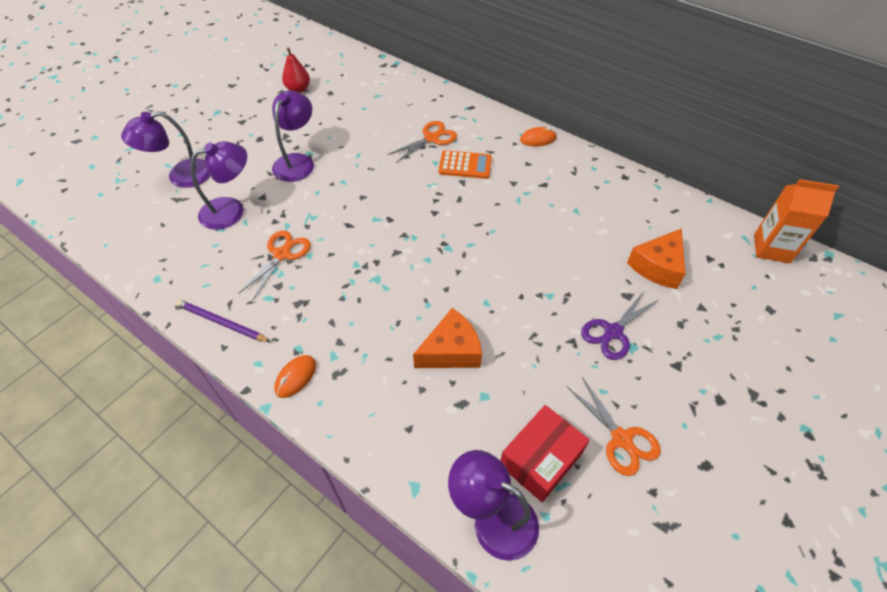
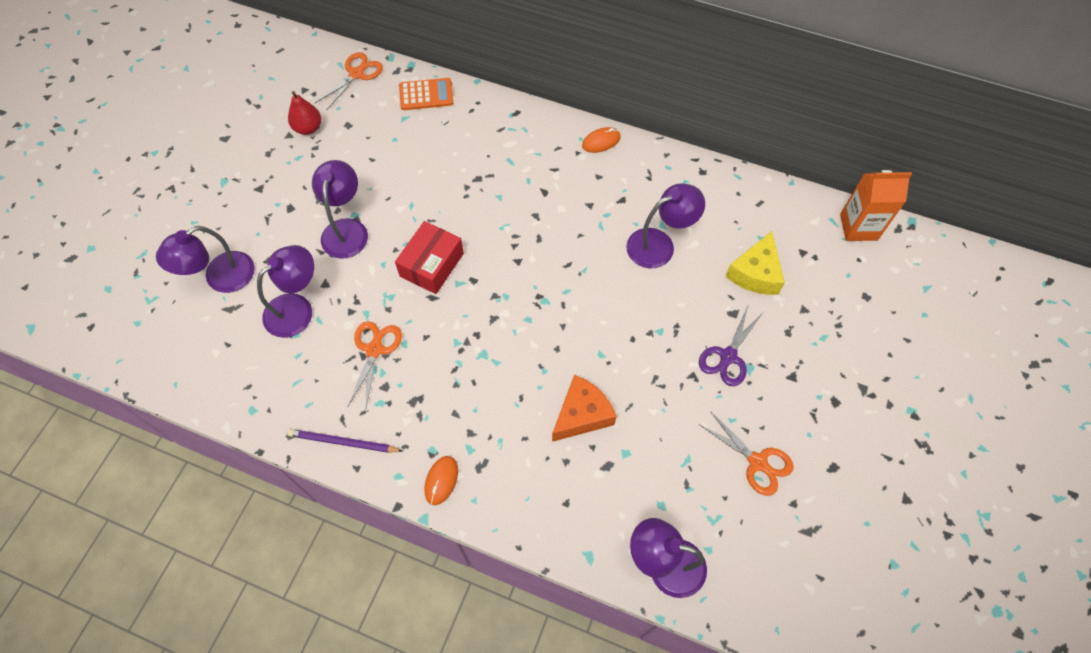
camera: 15 degrees left, 10 degrees up
orange scissors [387,121,457,163] -> orange scissors moved to [315,52,383,111]
orange calculator [439,150,492,179] -> orange calculator moved to [399,78,453,110]
red box [500,405,590,502] -> red box moved to [395,221,464,294]
orange cheese [627,228,686,289] -> yellow cheese [725,231,785,295]
none -> purple lamp [626,183,705,269]

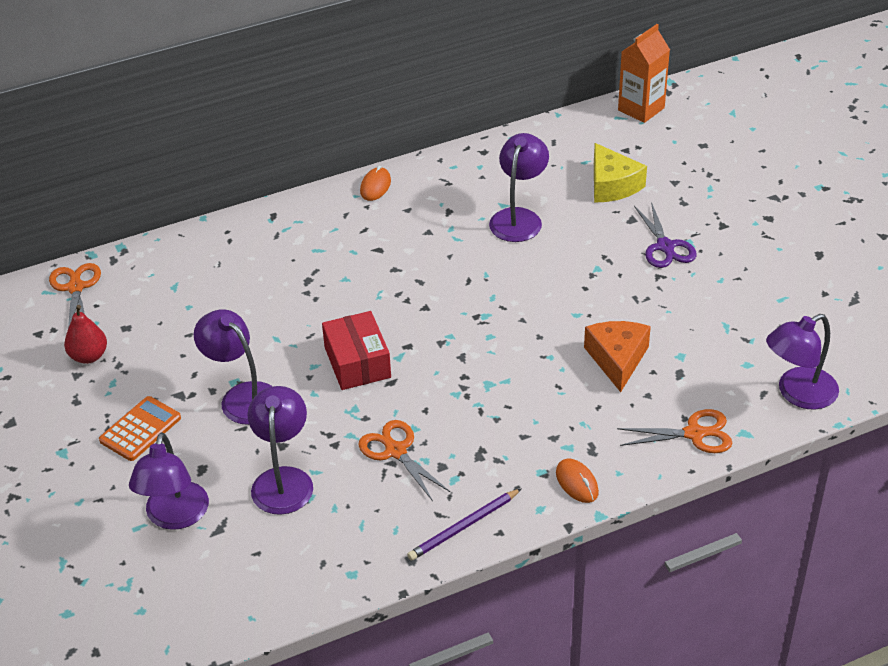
camera: 45 degrees left, 20 degrees down
orange calculator [399,78,453,110] -> orange calculator moved to [99,396,181,461]
orange scissors [699,411,794,496] -> orange scissors moved to [617,409,732,453]

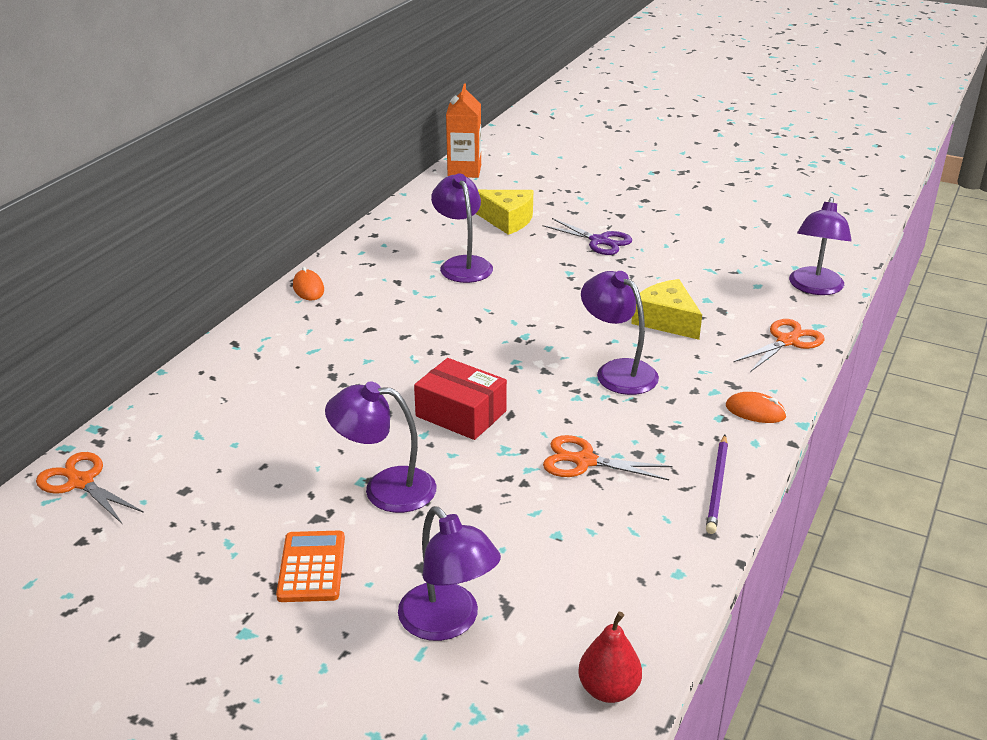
camera: 40 degrees left, 10 degrees down
red pear [64,305,107,364] -> red pear moved to [578,612,642,703]
purple lamp [248,386,313,515] -> purple lamp moved to [581,271,659,395]
orange cheese [584,321,651,392] -> yellow cheese [631,279,702,340]

